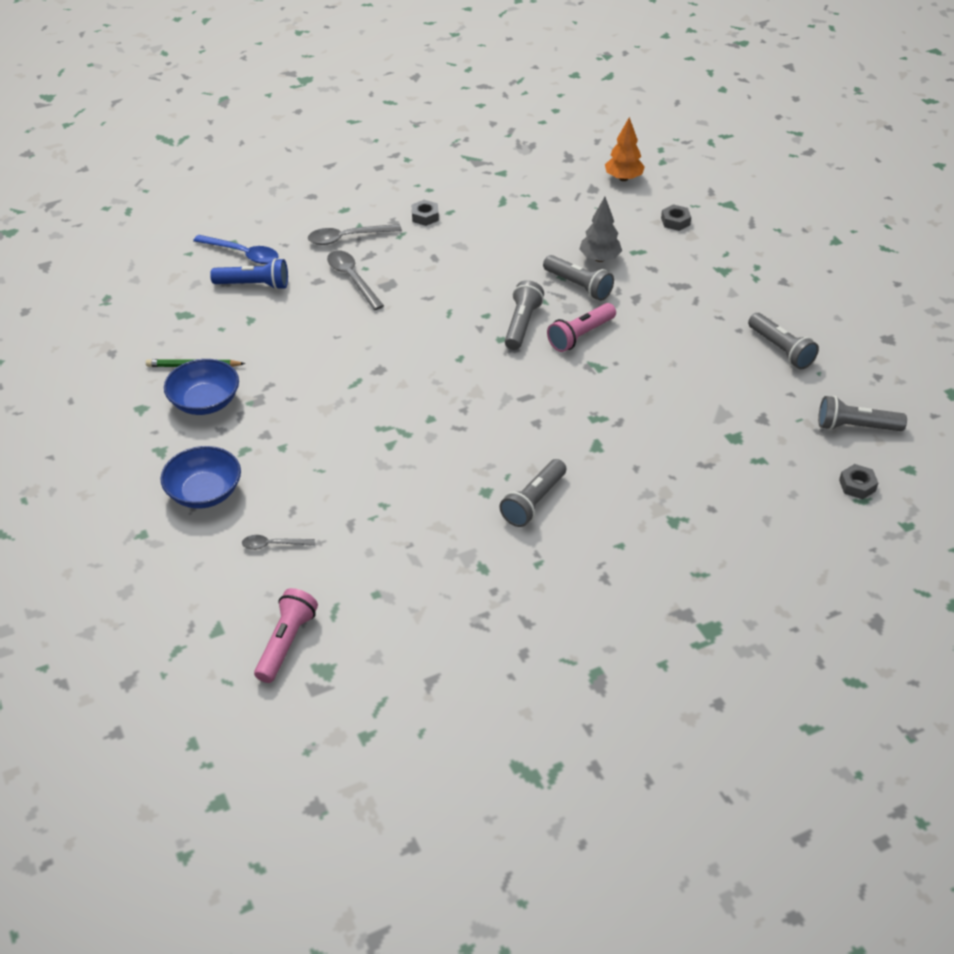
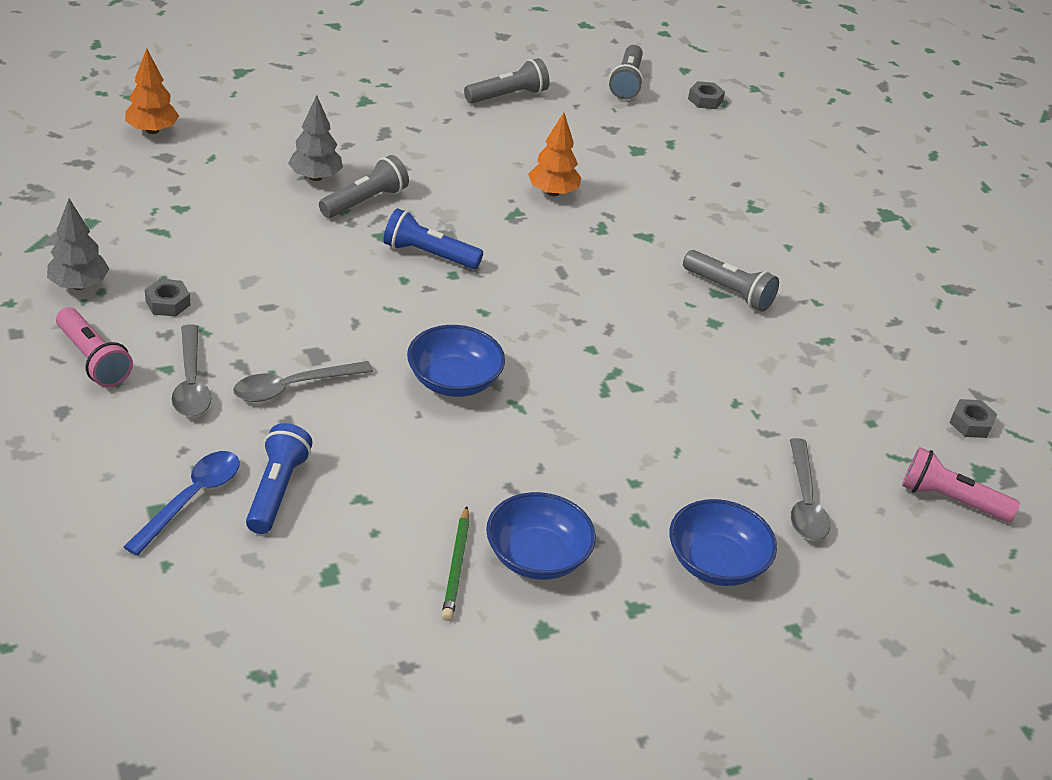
camera: 90 degrees left, 5 degrees down
grey spoon [242,535,315,550] -> grey spoon [790,438,830,541], size x1.64
grey flashlight [505,280,544,350] -> blue flashlight [383,209,483,269]
pink flashlight [547,303,616,352] -> pink flashlight moved to [56,308,133,387]
grey nut [661,204,691,231] -> grey nut moved to [949,399,997,438]
none -> grey tree [47,198,109,290]
none -> blue bowl [407,325,505,397]
none -> orange tree [528,113,581,196]

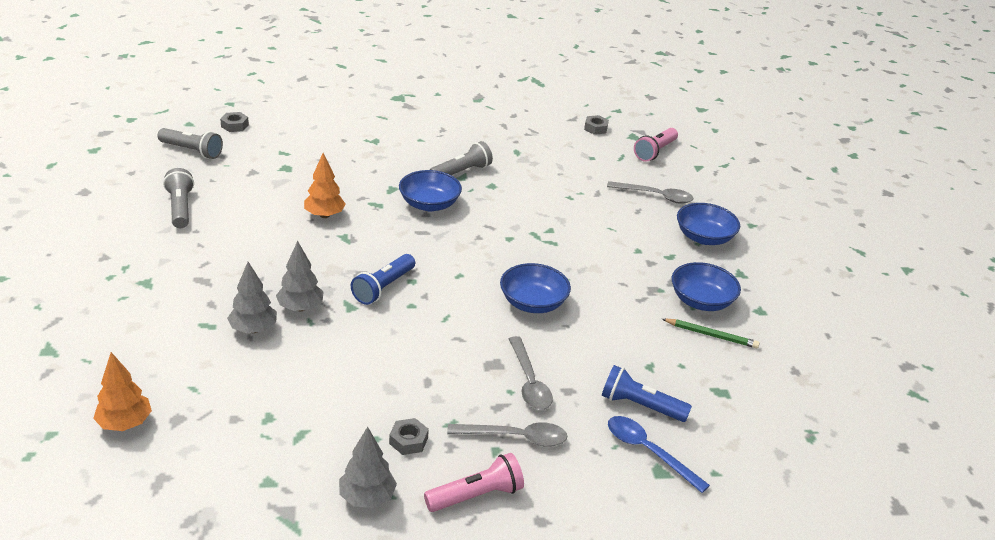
camera: 75 degrees left, 5 degrees down
grey flashlight [319,155,409,218] -> grey tree [276,241,324,311]
none -> blue bowl [399,170,462,211]

